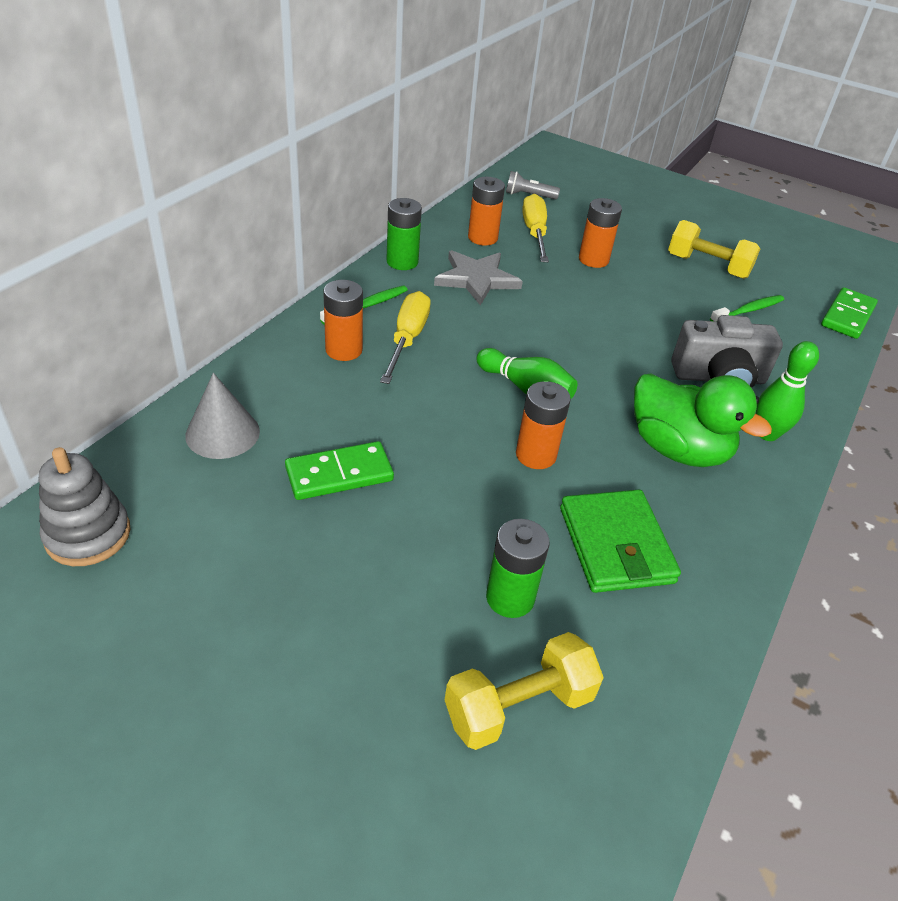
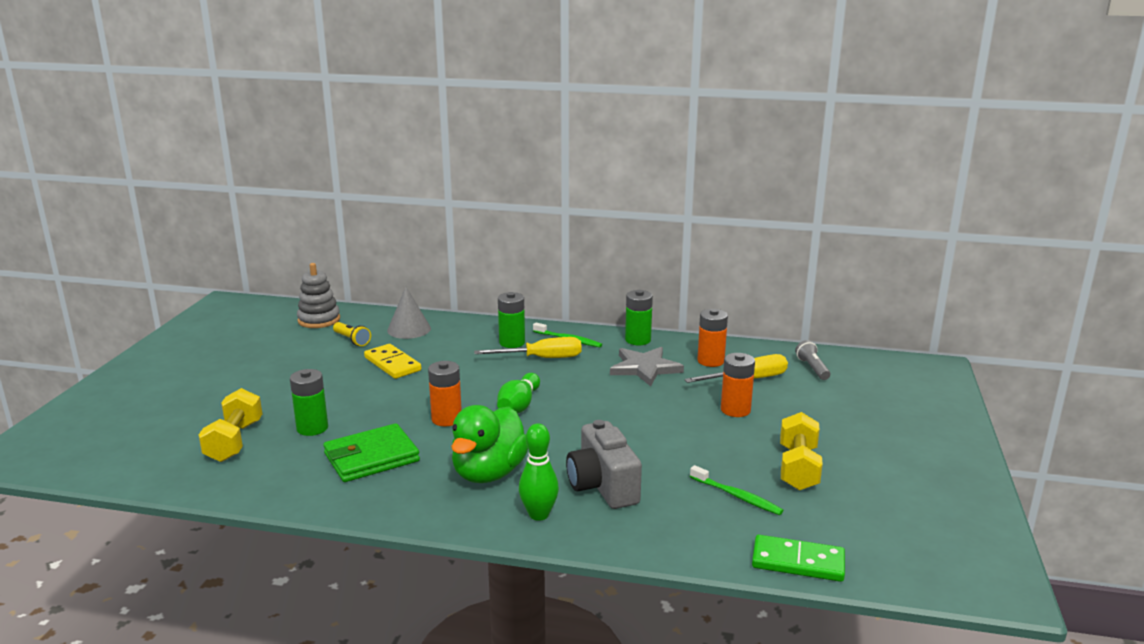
camera: 75 degrees right, 20 degrees down
green domino [285,441,394,500] -> yellow domino [364,344,421,379]
orange battery [323,280,363,361] -> green battery [498,292,525,348]
yellow dumbbell [445,632,604,750] -> yellow dumbbell turned 45 degrees clockwise [199,388,262,462]
none -> yellow flashlight [333,322,371,346]

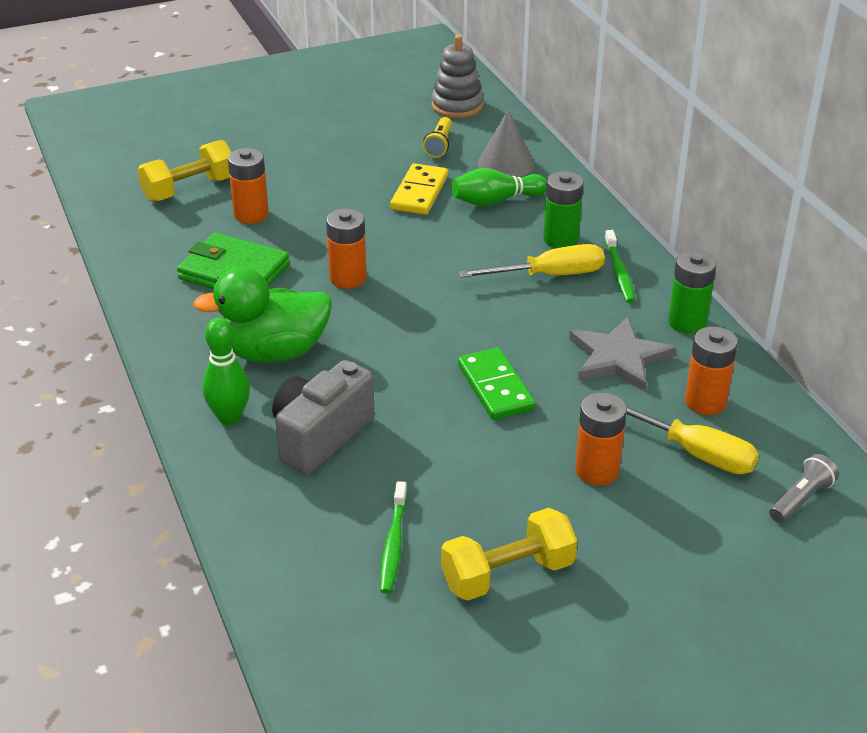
camera: 55 degrees right, 15 degrees up
green battery [290,369,328,436] -> orange battery [228,148,269,224]
yellow screwdriver [474,337,582,358] -> yellow screwdriver turned 60 degrees counterclockwise [459,244,605,278]
green bowling pin [497,373,540,414] -> green bowling pin moved to [452,168,547,206]
green domino [752,535,845,582] -> green domino moved to [458,348,536,420]

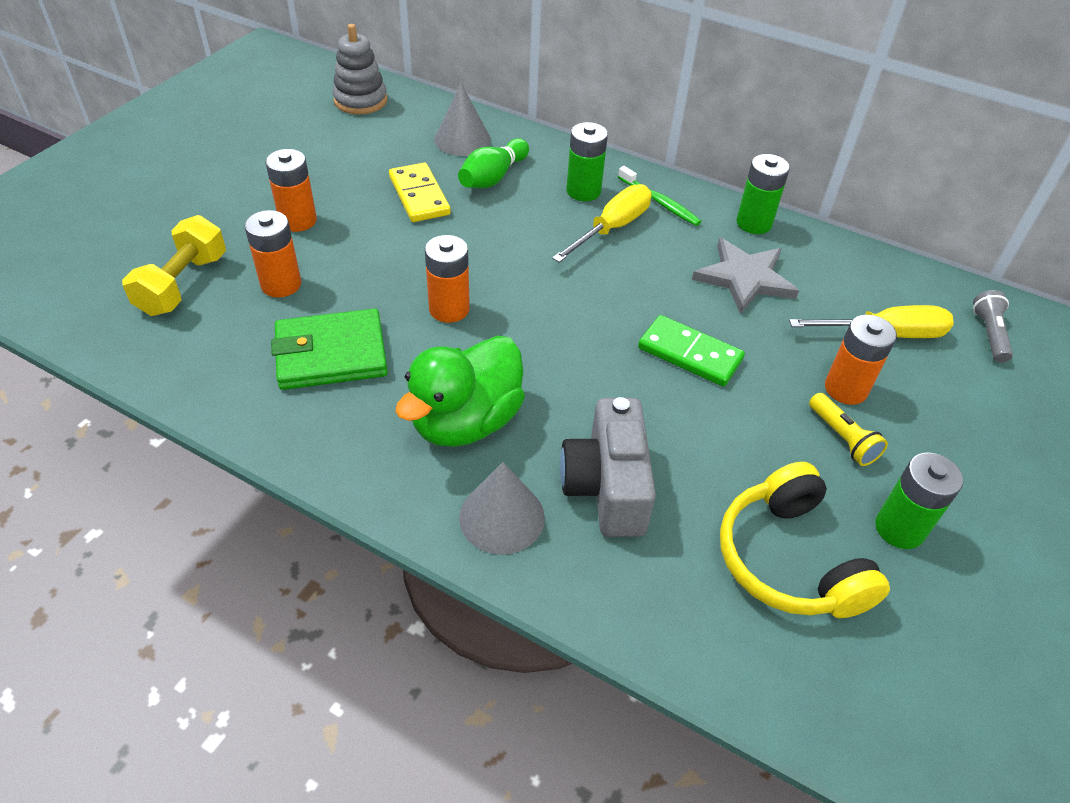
camera: 40 degrees left, 10 degrees up
green bowling pin [202,318,250,425] -> grey cone [459,462,545,555]
green toothbrush [380,481,407,594] -> yellow headphones [720,462,890,618]
yellow flashlight [423,117,452,158] -> yellow flashlight moved to [809,393,888,466]
yellow dumbbell [441,508,577,601] -> green battery [875,452,963,549]
orange battery [685,327,738,415] -> orange battery moved to [265,149,317,232]

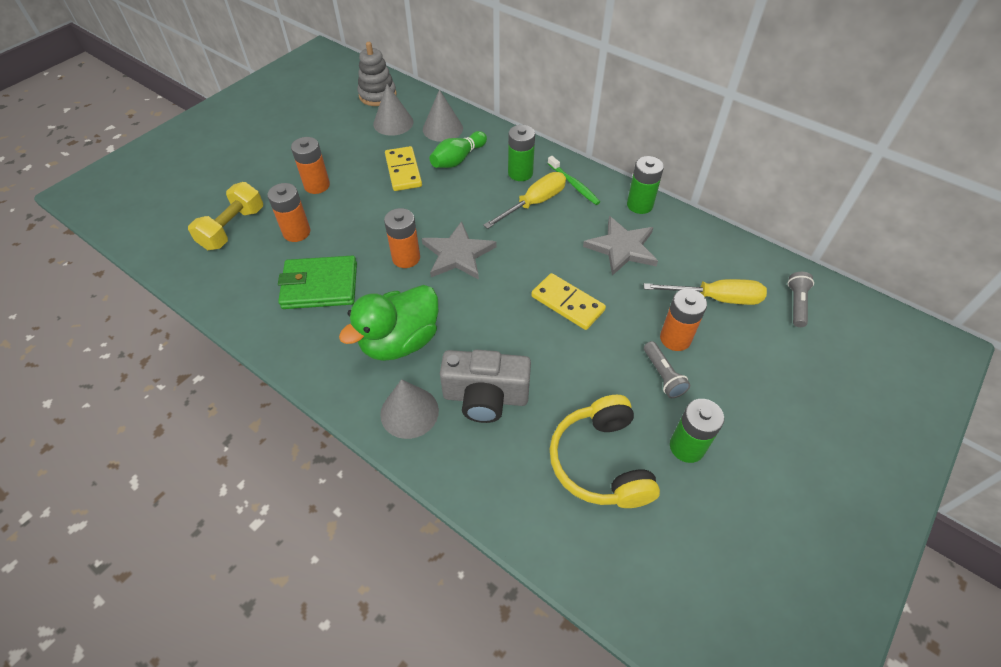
camera: 10 degrees right, 5 degrees up
grey camera [560,397,656,537] -> grey camera turned 90 degrees counterclockwise [440,350,531,423]
green domino [638,315,745,387] -> yellow domino [531,273,606,330]
yellow flashlight [809,393,888,466] -> grey flashlight [644,341,690,398]
none -> grey cone [373,84,413,136]
none -> grey star [422,221,496,280]

